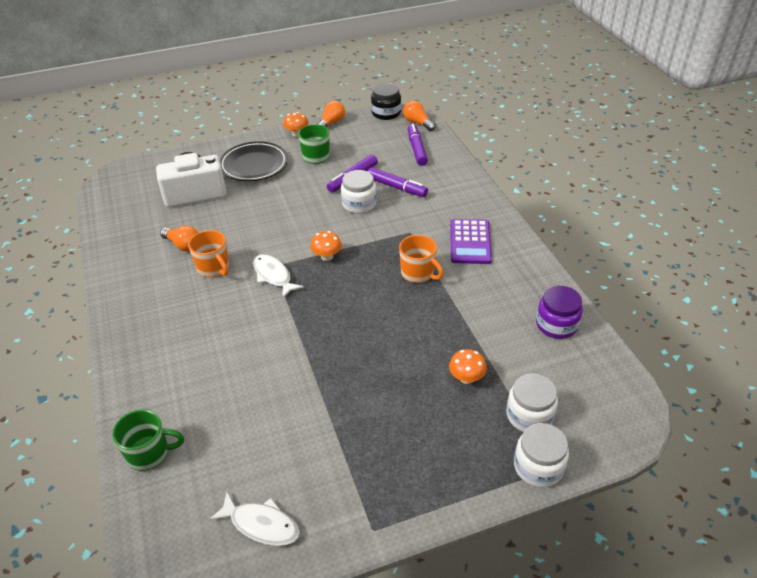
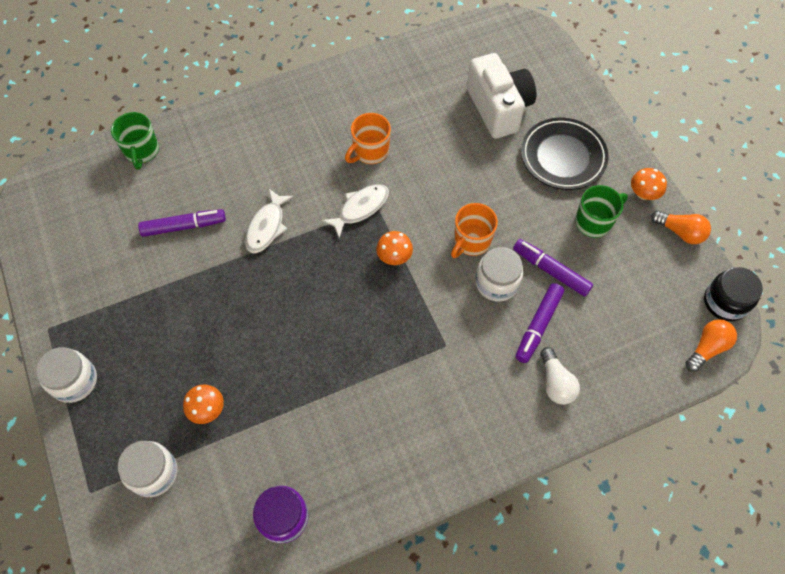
camera: 85 degrees right, 20 degrees up
orange light bulb [160,226,198,252] -> none
white fish [209,492,300,546] -> white fish moved to [245,189,294,253]
orange mug [399,235,444,283] -> orange mug moved to [451,203,498,258]
purple marker [408,124,428,166] -> purple marker moved to [138,209,226,237]
purple calculator [450,219,492,264] -> none
white jar [514,423,569,488] -> white jar moved to [36,347,97,403]
none -> white light bulb [540,347,580,405]

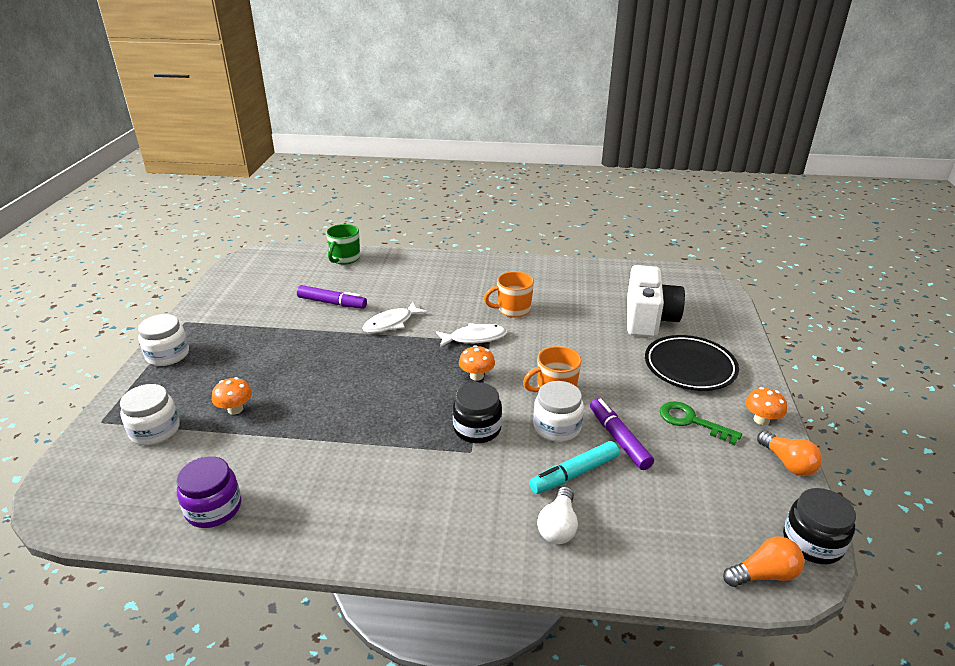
camera: 30 degrees right, 30 degrees down
purple marker [515,283,564,363] -> turquoise marker [529,441,619,494]
green mug [575,185,628,238] -> green key [660,401,742,445]
none -> black jar [453,382,502,443]

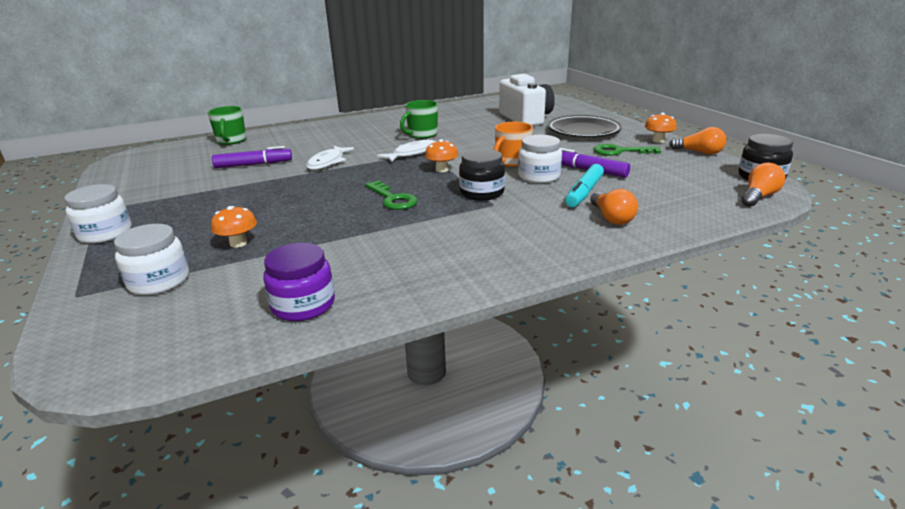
camera: 30 degrees left, 5 degrees down
orange mug [484,271,534,318] -> green mug [400,100,438,139]
white light bulb [537,486,578,544] -> orange light bulb [590,189,638,225]
none -> green key [365,180,417,210]

